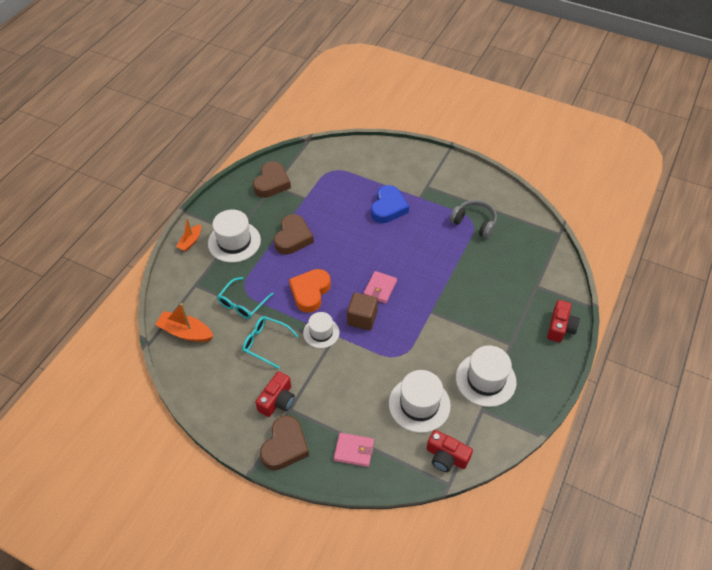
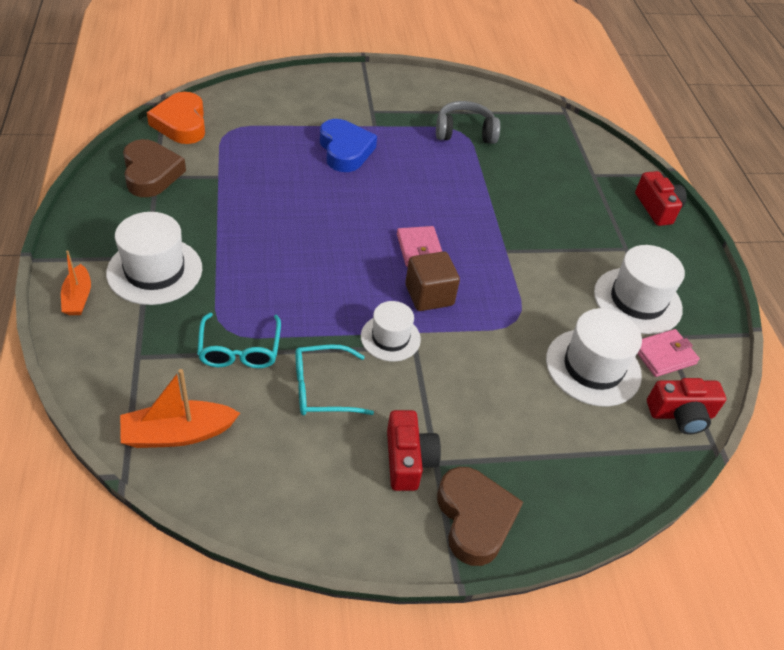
camera: 40 degrees left, 5 degrees down
brown heart [274,214,314,255] -> none
orange heart [289,269,331,313] -> orange heart moved to [147,92,205,144]
pink wallet [334,433,374,467] -> pink wallet moved to [637,329,700,377]

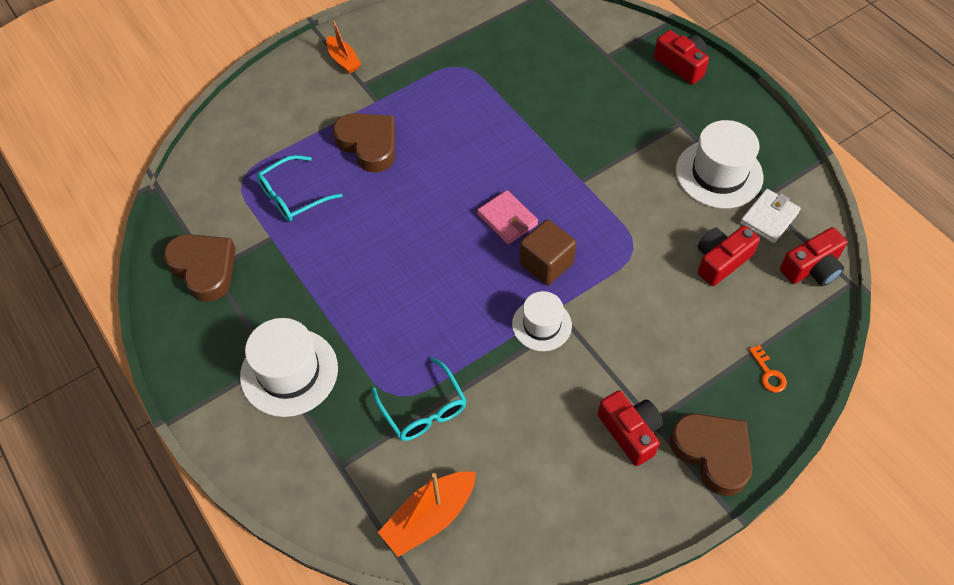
camera: 20 degrees left, 10 degrees up
orange boat [61,250,91,315] -> orange boat moved to [326,20,361,74]
orange heart [147,92,205,144] -> none
turquoise glasses [296,345,374,415] -> turquoise glasses moved to [257,155,342,222]
blue heart [320,119,377,172] -> brown heart [333,113,395,173]
grey headphones [436,101,500,144] -> none
white hat [546,308,642,406] -> red camera [698,226,760,286]
pink wallet [637,329,700,377] -> white wallet [740,189,801,243]
none -> orange key [749,345,787,393]

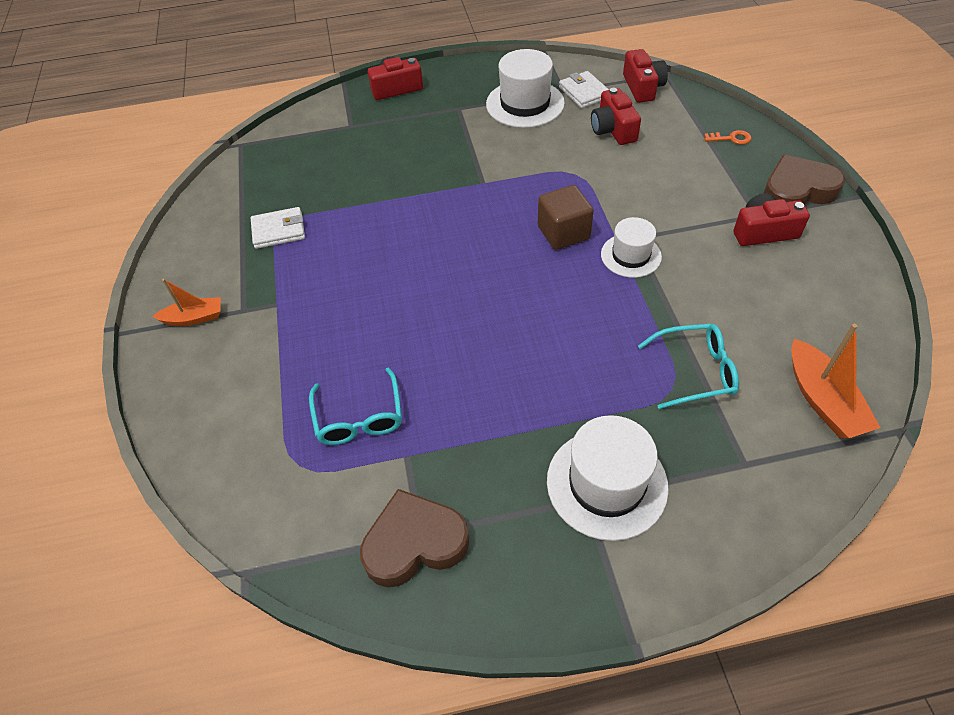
camera: 65 degrees left, 5 degrees down
brown heart [333,113,395,173] -> none
pink wallet [477,190,538,245] -> none
none -> white wallet [251,207,305,249]

